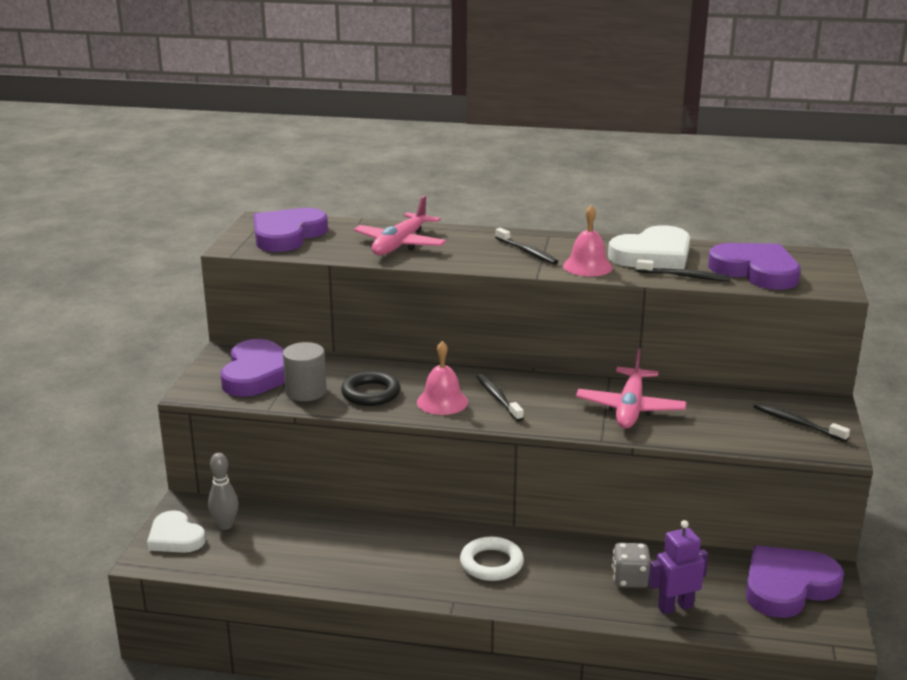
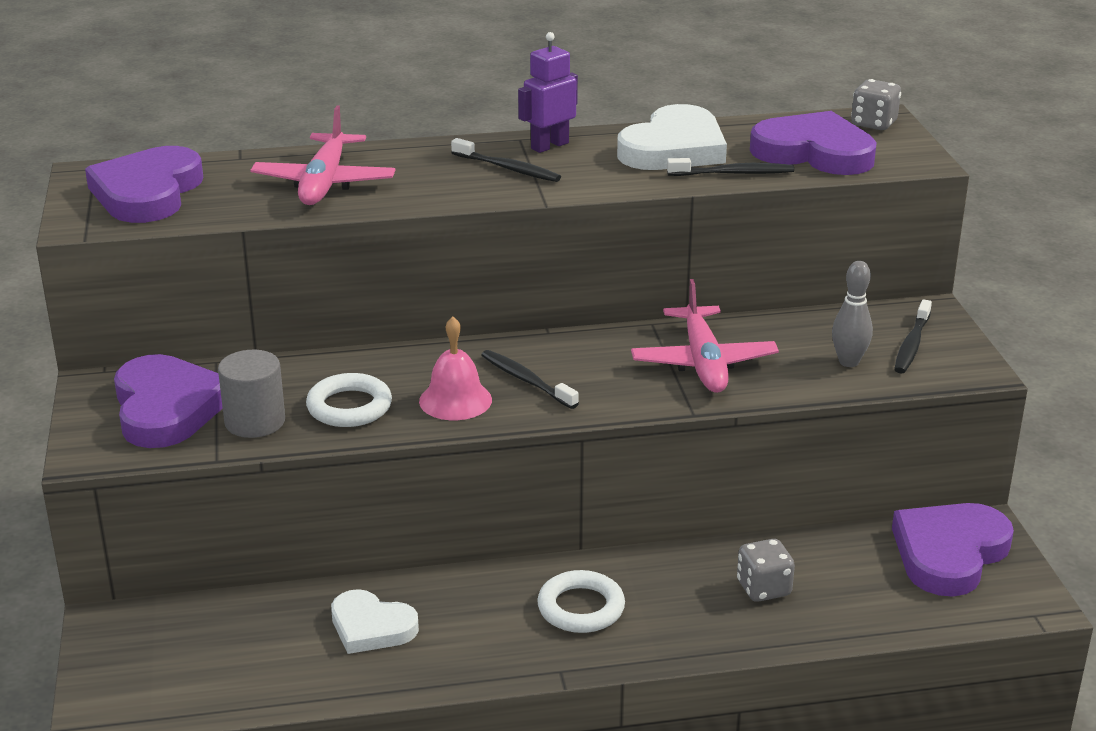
camera: 20 degrees left, 5 degrees up
white heart [147,510,205,553] -> white heart moved to [331,589,419,654]
grey bowling pin [208,453,238,530] -> grey bowling pin moved to [832,261,873,367]
black ring [341,371,400,406] -> white ring [306,373,392,427]
pink bell [563,205,613,276] -> none
purple robot [648,520,708,614] -> purple robot moved to [518,32,578,153]
black toothbrush [753,403,850,442] -> black toothbrush turned 90 degrees counterclockwise [894,299,932,374]
none -> grey dice [851,79,901,130]

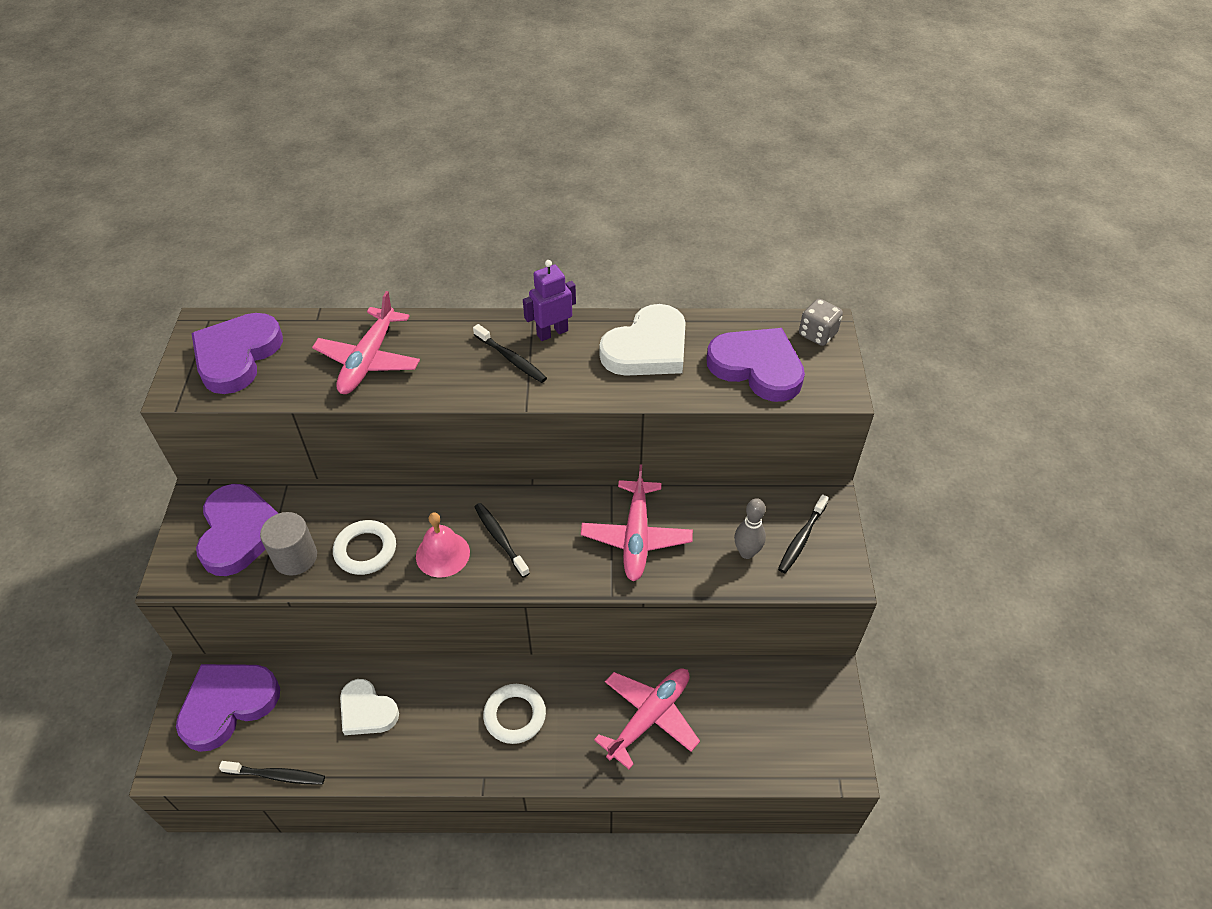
camera: 10 degrees right, 20 degrees up
black toothbrush [667,158,794,176] -> black toothbrush moved to [219,761,325,784]
grey dice [737,539,795,602] -> pink plane [594,669,700,769]
purple heart [892,503,1014,597] -> purple heart moved to [176,664,280,752]

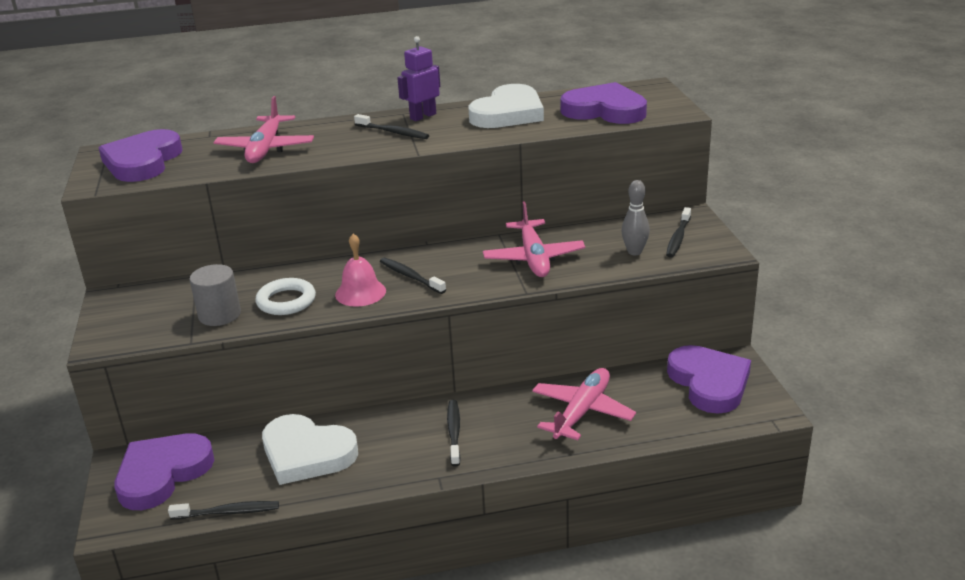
camera: 10 degrees left, 20 degrees down
purple heart [196,484,278,576] -> purple heart moved to [667,345,751,414]
white heart [340,679,399,735] -> white heart [262,414,358,485], size x1.55
white ring [483,684,546,744] -> black toothbrush [447,400,461,467]
grey dice [799,299,843,346] -> none

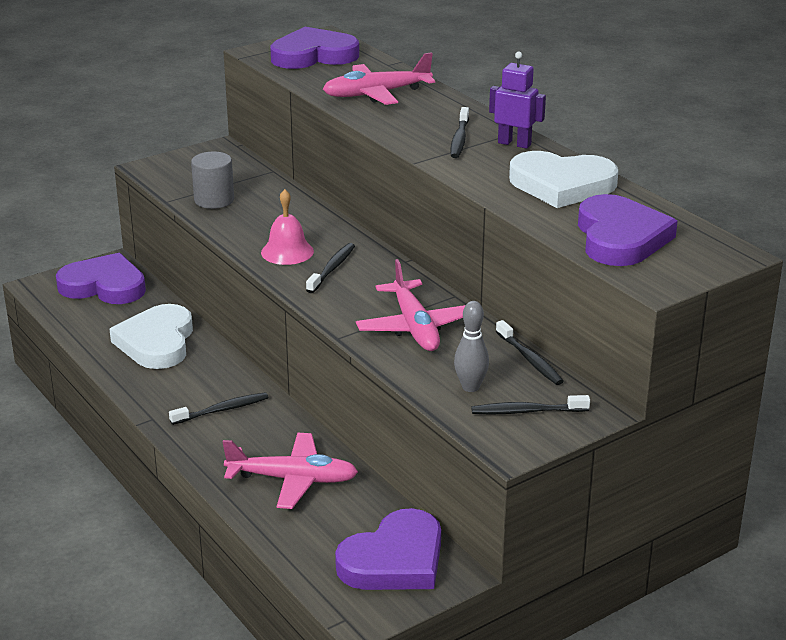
camera: 65 degrees right, 0 degrees up
black toothbrush [168,501,279,520] -> black toothbrush moved to [496,320,564,385]
white ring [256,278,316,315] -> none
pink plane [483,201,585,277] -> pink plane turned 75 degrees counterclockwise [356,259,465,351]

